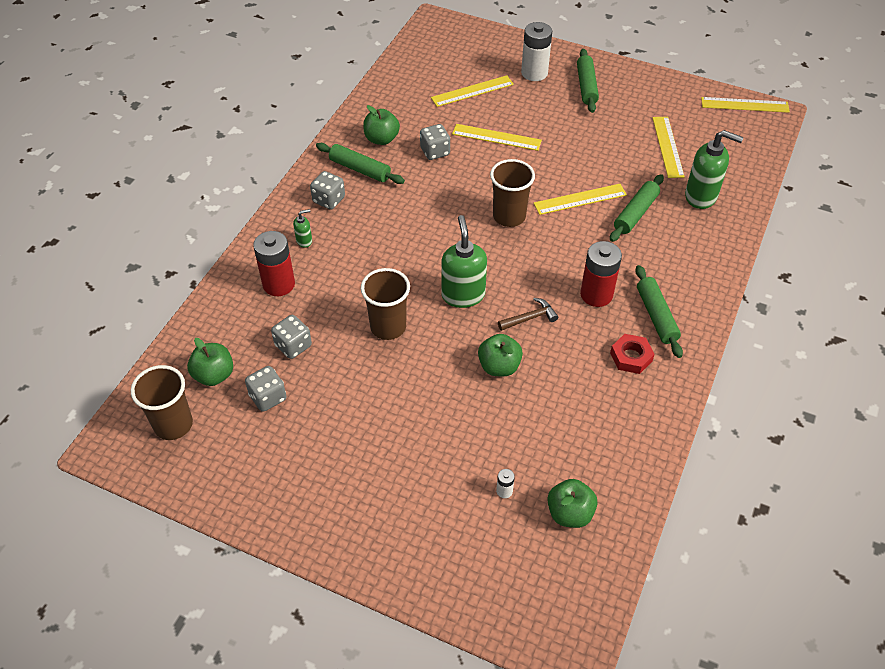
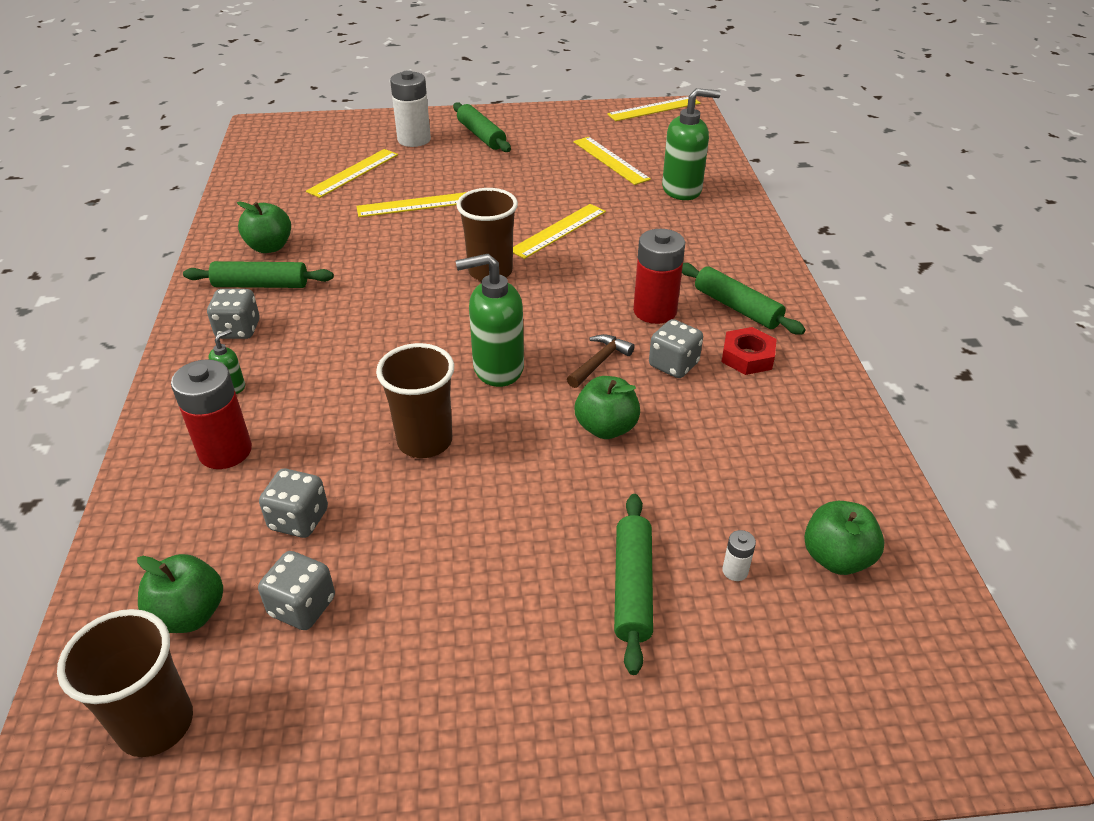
camera: 30 degrees left, 10 degrees down
grey dice [420,124,450,160] -> grey dice moved to [649,319,703,378]
green soap dispenser [442,215,487,308] -> green soap dispenser turned 60 degrees counterclockwise [456,254,524,387]
green rolling pin [610,174,664,242] -> green rolling pin moved to [614,494,653,675]

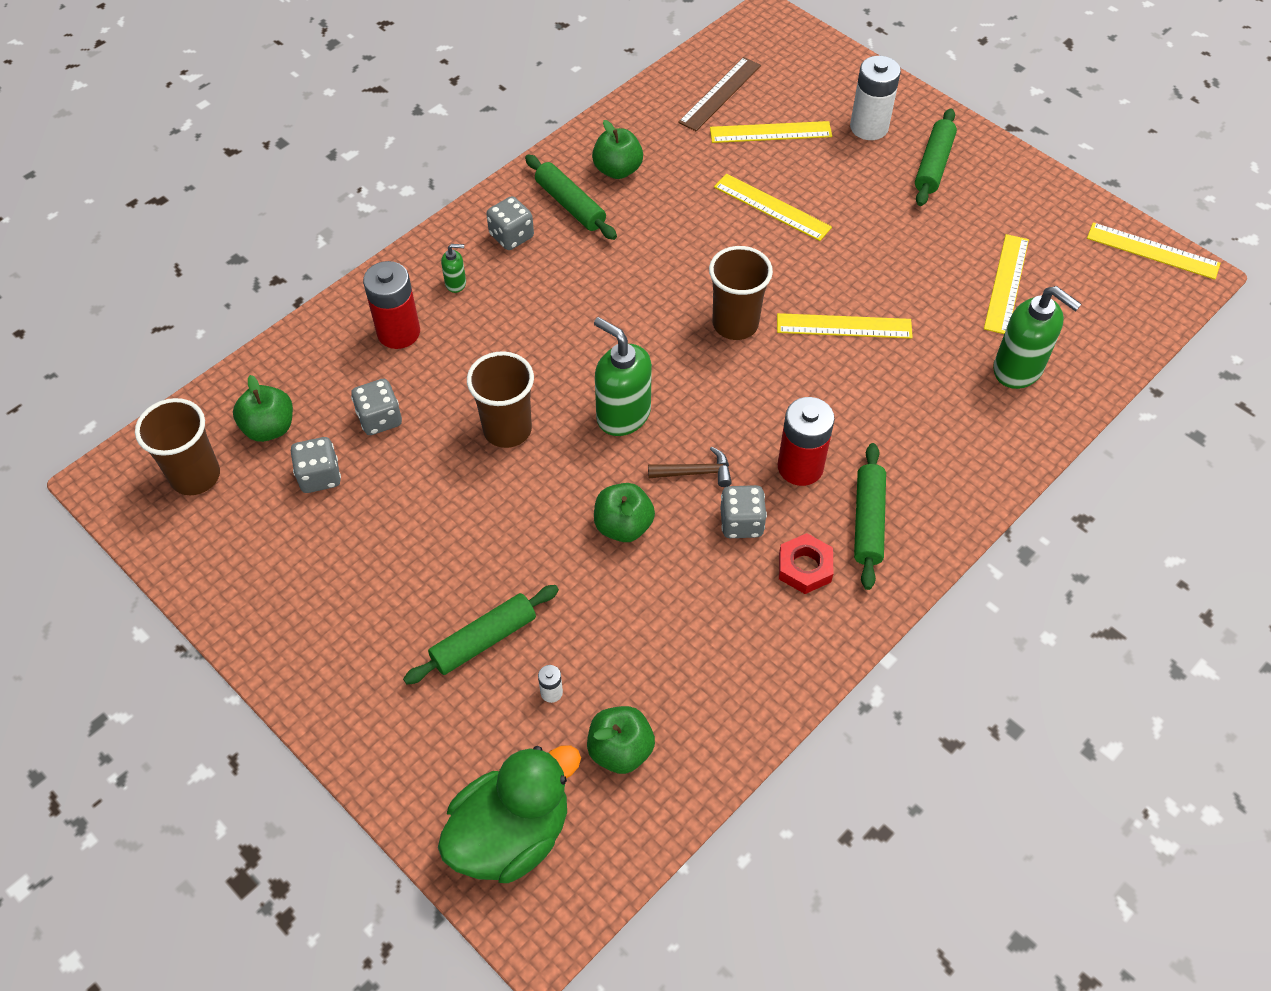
camera: 50 degrees right, 15 degrees up
none -> green duck [438,745,581,883]
none -> brown ruler [678,57,761,131]

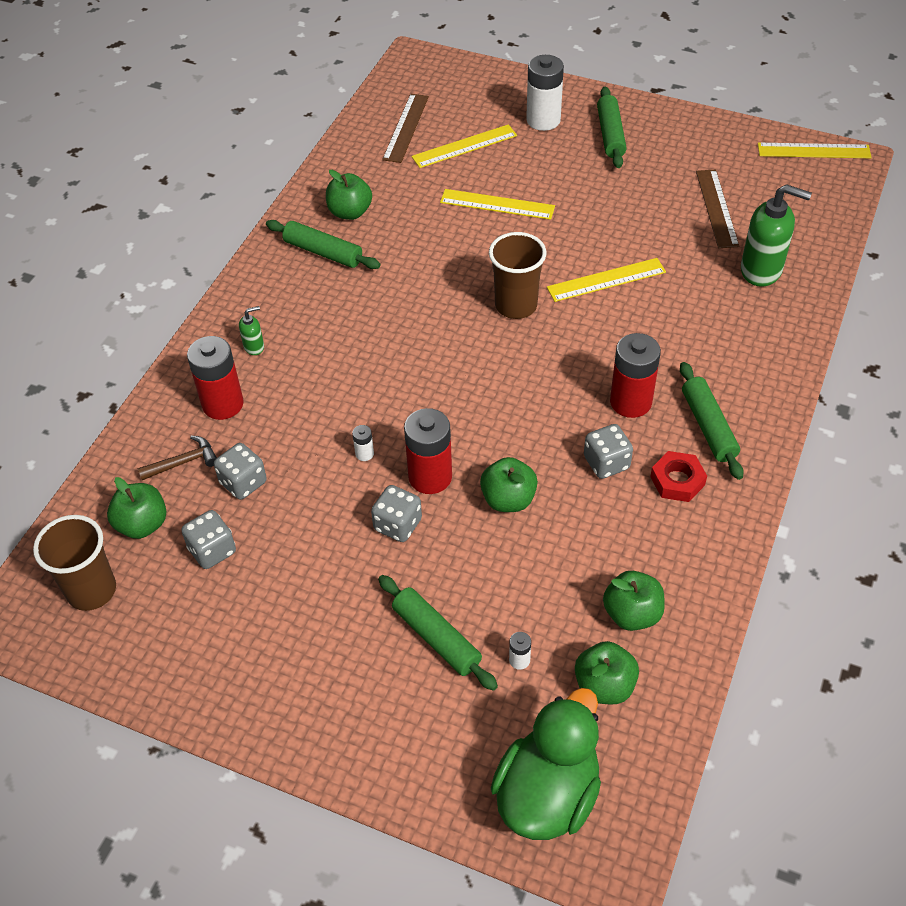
camera: 20 degrees left, 5 degrees down
green rolling pin [403,585,559,685] -> green rolling pin turned 75 degrees counterclockwise [378,575,498,691]
brown cup [467,351,534,448] -> white battery [352,425,374,461]
grey dice [486,196,534,250] -> grey dice moved to [371,485,422,542]
green soap dispenser [594,317,652,436] -> none
brown hammer [648,447,732,487] -> brown hammer moved to [137,435,217,480]
yellow ruler [984,234,1029,334] -> brown ruler [696,169,739,248]
none -> red battery [404,408,452,494]
none -> green apple [603,571,665,631]

